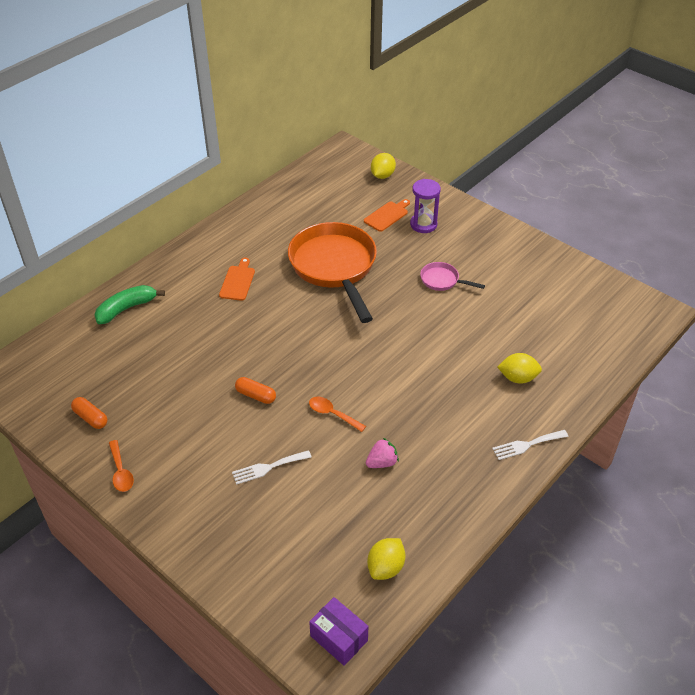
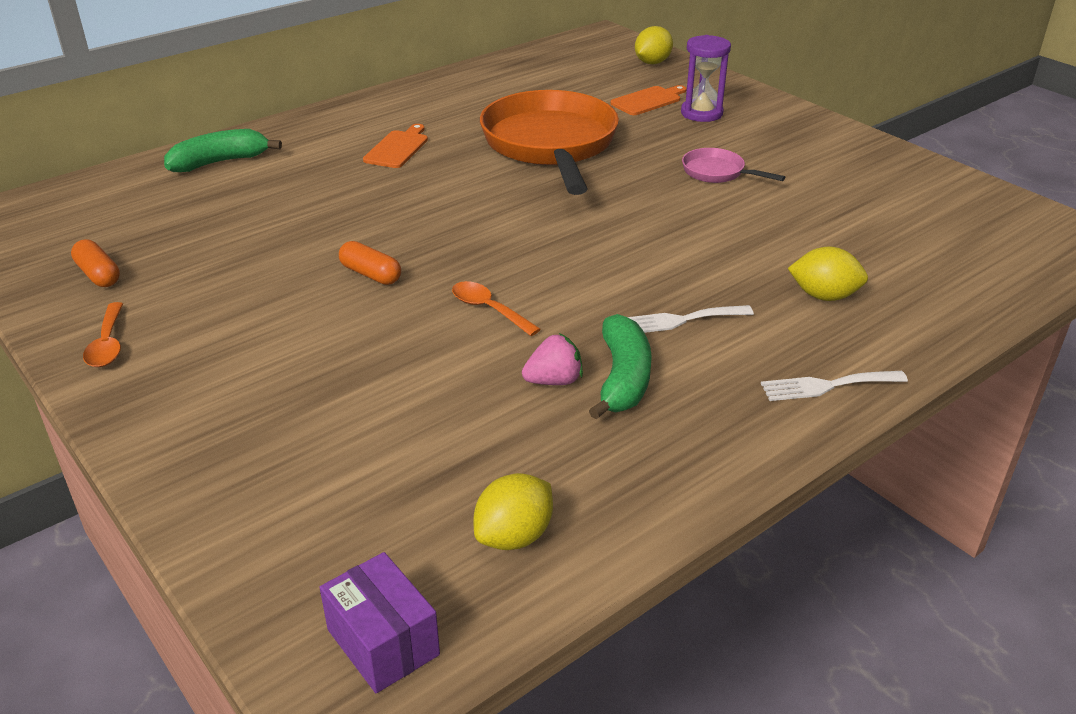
camera: 10 degrees right, 10 degrees down
white fork [232,450,312,485] -> white fork moved to [627,305,754,333]
none -> green banana [589,314,652,419]

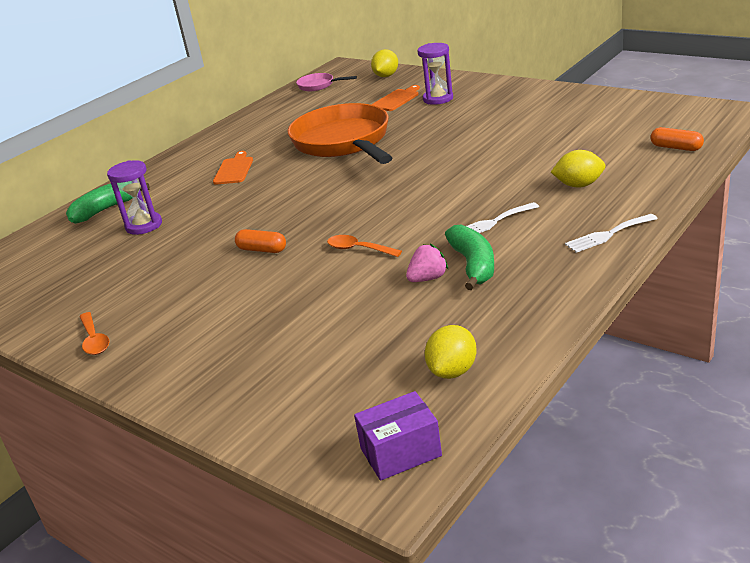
camera: 10 degrees left, 5 degrees down
orange capsule [71,239,120,287] -> orange capsule moved to [651,127,704,151]
purple box [320,552,440,693] -> purple box turned 60 degrees counterclockwise [354,391,442,481]
pink pan [682,148,785,183] -> pink pan moved to [296,73,357,91]
none -> purple hourglass [107,160,162,235]

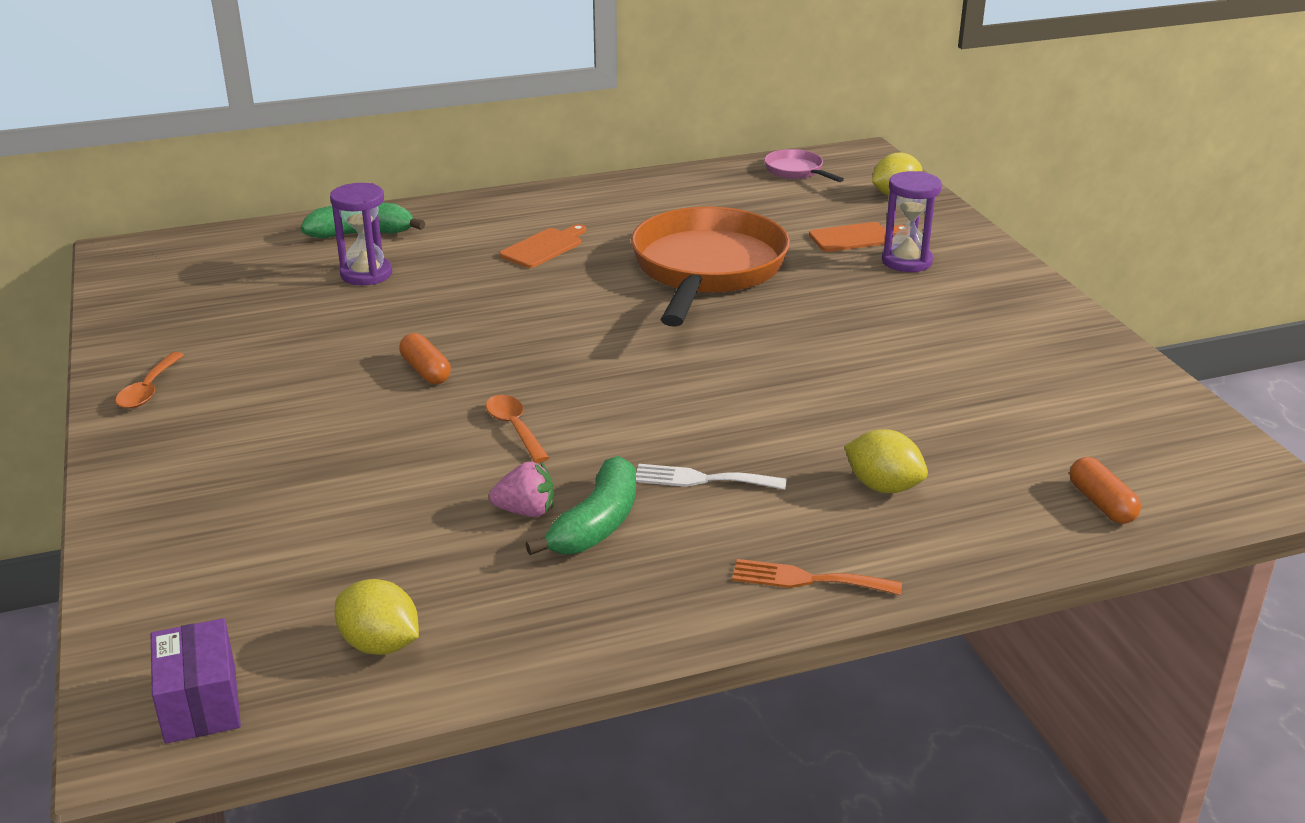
camera: 30 degrees right, 0 degrees up
purple box [354,391,442,481] -> purple box turned 60 degrees clockwise [151,618,241,744]
yellow lemon [425,325,477,379] -> yellow lemon turned 60 degrees clockwise [335,579,419,655]
white fork [565,214,658,253] -> orange fork [732,559,902,595]

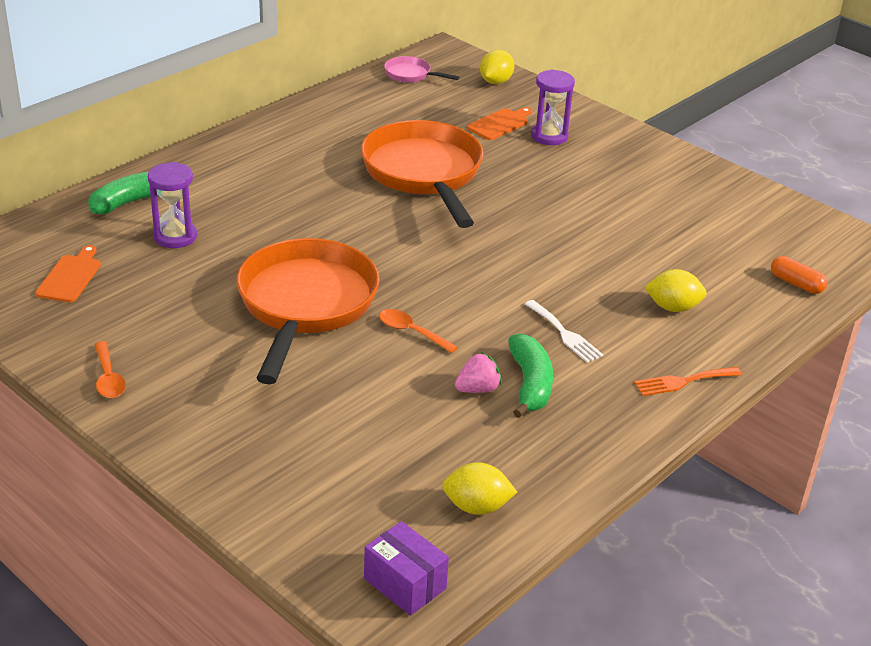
camera: 30 degrees left, 5 degrees up
orange capsule [399,333,451,384] -> orange pan [237,238,379,384]
orange cutting board [500,224,586,268] -> orange cutting board moved to [36,245,101,302]
white fork [636,464,787,490] -> white fork turned 105 degrees counterclockwise [525,300,603,363]

